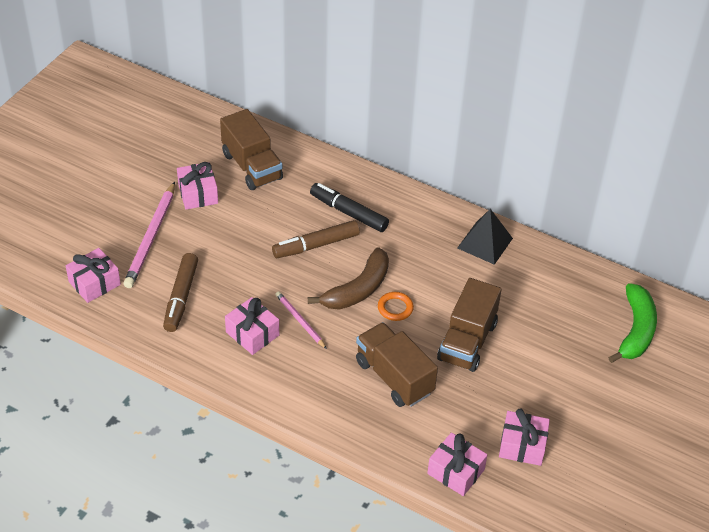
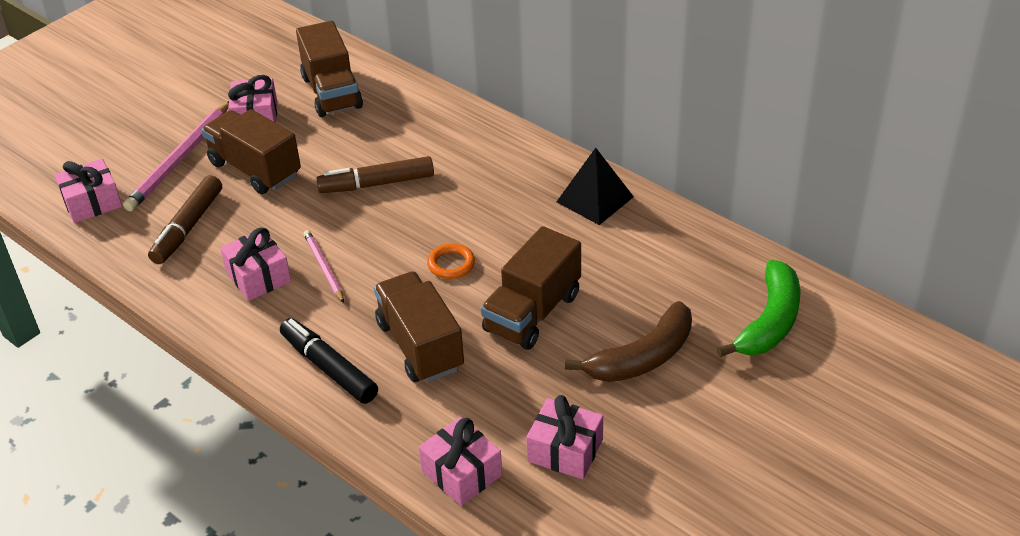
camera: 15 degrees right, 5 degrees down
brown banana [308,247,389,309] -> brown banana moved to [565,301,692,382]
black marker [310,183,389,232] -> black marker moved to [280,318,378,404]
none -> brown truck [201,109,301,194]

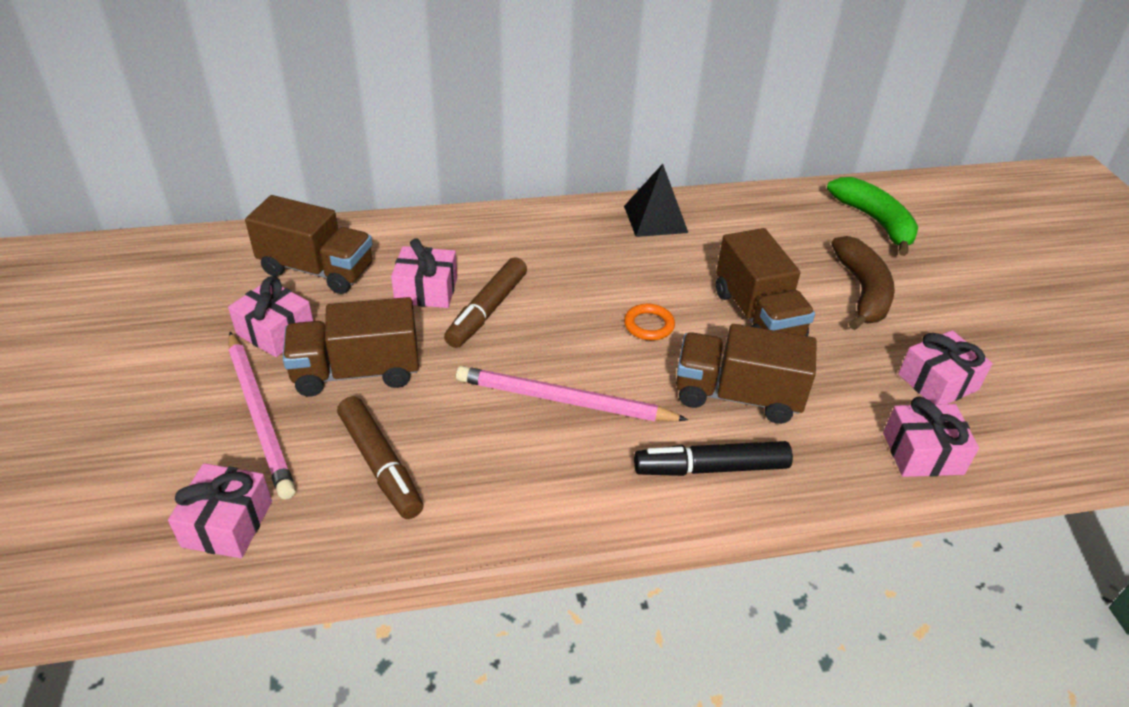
camera: 55 degrees left, 0 degrees up
pink gift [220,228,291,301] -> pink gift moved to [391,238,457,308]
pink pencil [303,230,344,303] -> pink pencil [456,366,688,421], size x1.76

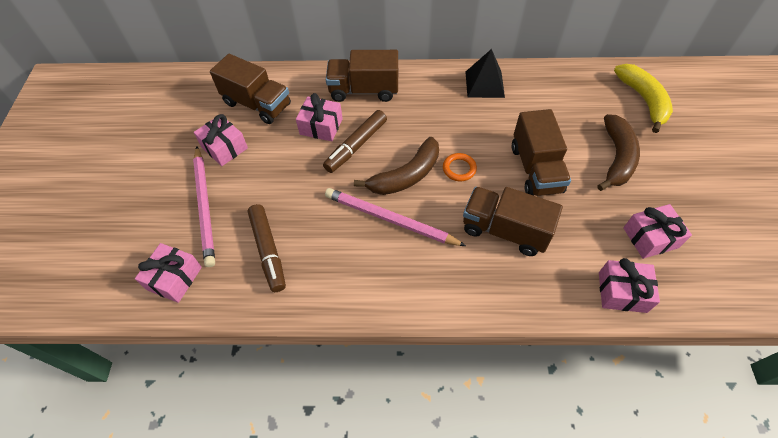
camera: 15 degrees right, 15 degrees up
brown truck [283,297,419,397] -> brown truck moved to [326,50,398,102]
black marker [634,441,793,476] -> none
green banana [827,177,918,256] -> yellow banana [614,64,673,133]
none -> brown banana [354,137,439,195]

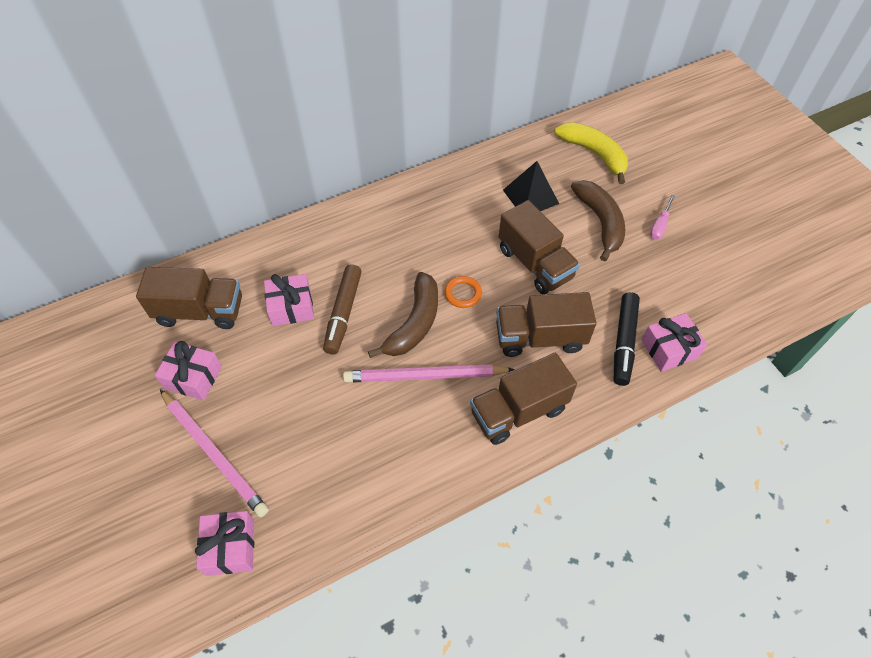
camera: 30 degrees left, 0 degrees up
brown marker [248,204,286,292] -> none
brown truck [326,50,398,102] -> brown truck moved to [470,353,577,445]
black pyramid [465,49,505,98] -> black pyramid moved to [503,161,559,211]
pink gift [623,204,692,259] -> none
none -> black marker [614,292,640,386]
none -> pink screwdriver [650,195,675,240]

